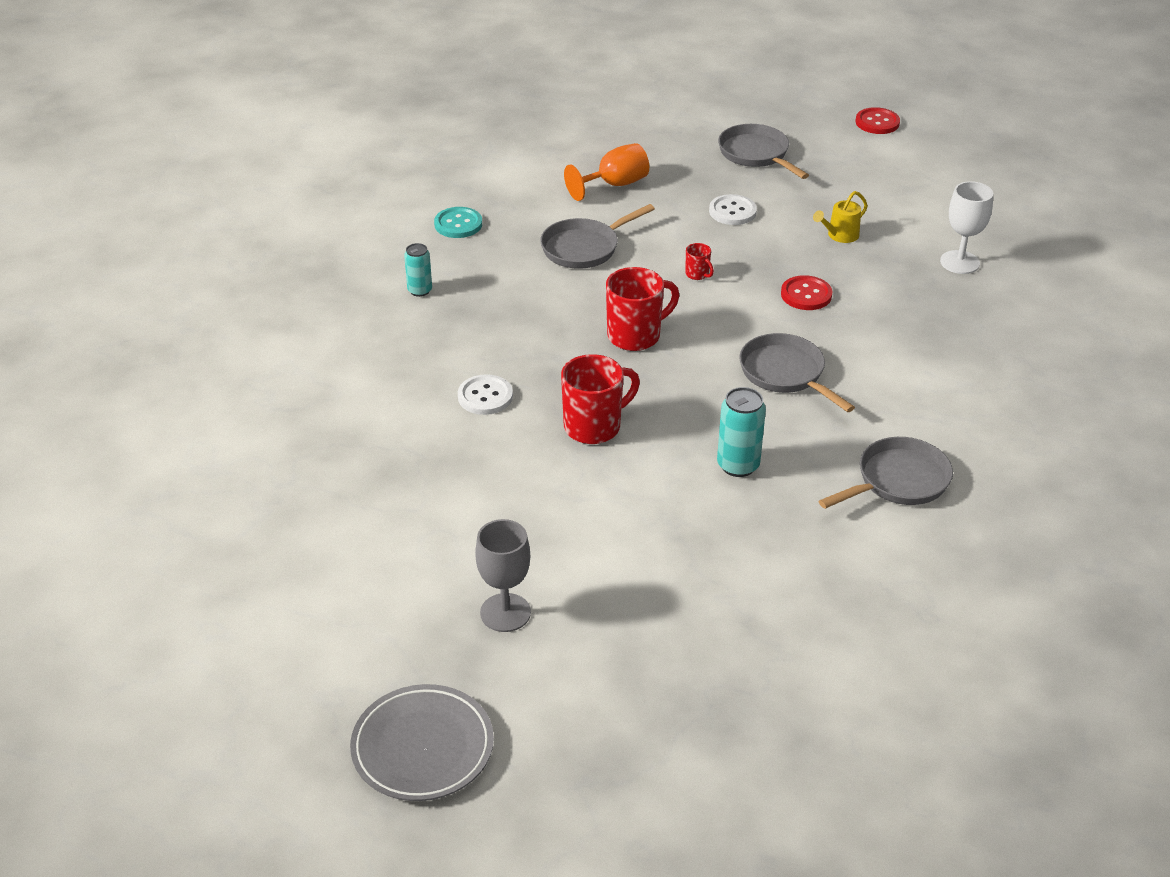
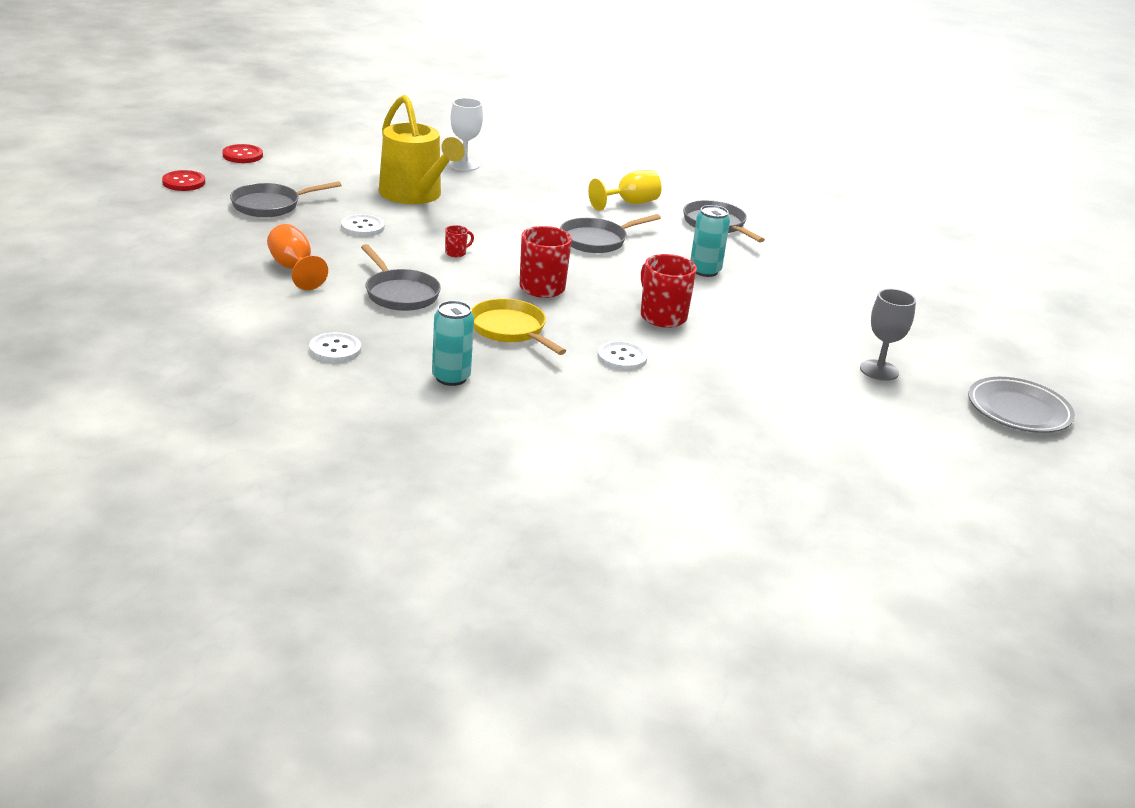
camera: 90 degrees left, 10 degrees down
turquoise can [404,243,432,297] -> turquoise can [432,301,474,386], size x1.52
turquoise button [434,207,482,238] -> white button [309,332,361,363]
red button [781,275,833,310] -> red button moved to [162,170,205,191]
yellow watering can [813,191,868,243] -> yellow watering can [379,95,465,204], size x2.39
none -> yellow pan [471,298,566,355]
none -> yellow goblet [588,170,662,211]

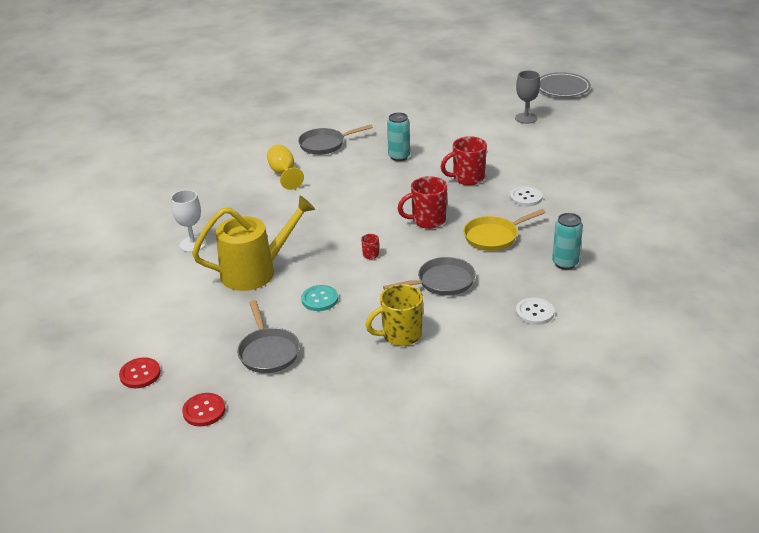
camera: 75 degrees left, 5 degrees up
orange goblet [267,224,328,290] -> yellow mug [365,284,423,346]
white button [341,214,385,237] -> turquoise button [301,285,338,311]
grey pan [560,214,661,253] -> none

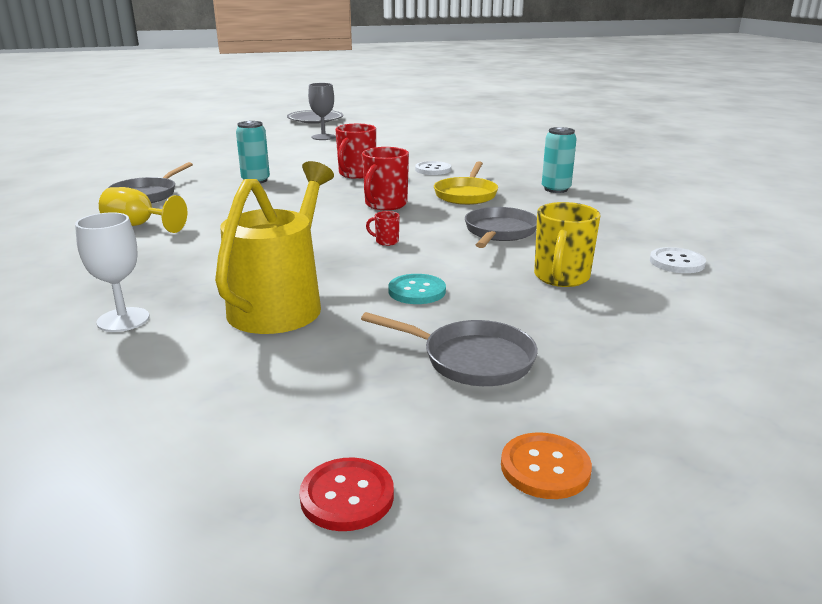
camera: 50 degrees left, 10 degrees down
red button [182,393,225,427] -> orange button [501,432,592,499]
white button [516,297,554,325] -> white button moved to [650,247,706,273]

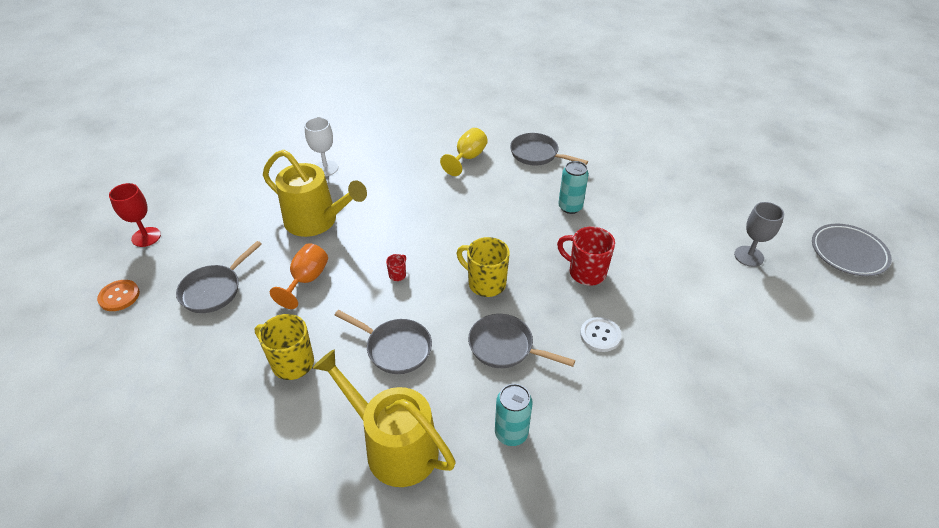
camera: 100 degrees right, 20 degrees up
red button [299,458,394,531] -> red goblet [109,183,161,247]
red mug [362,147,409,210] -> yellow mug [457,237,510,297]
turquoise button [388,274,446,304] -> orange goblet [270,243,328,309]
yellow pan [434,161,498,205] -> grey pan [468,314,575,368]
white button [650,247,706,273] -> none
none -> yellow watering can [312,349,456,487]

